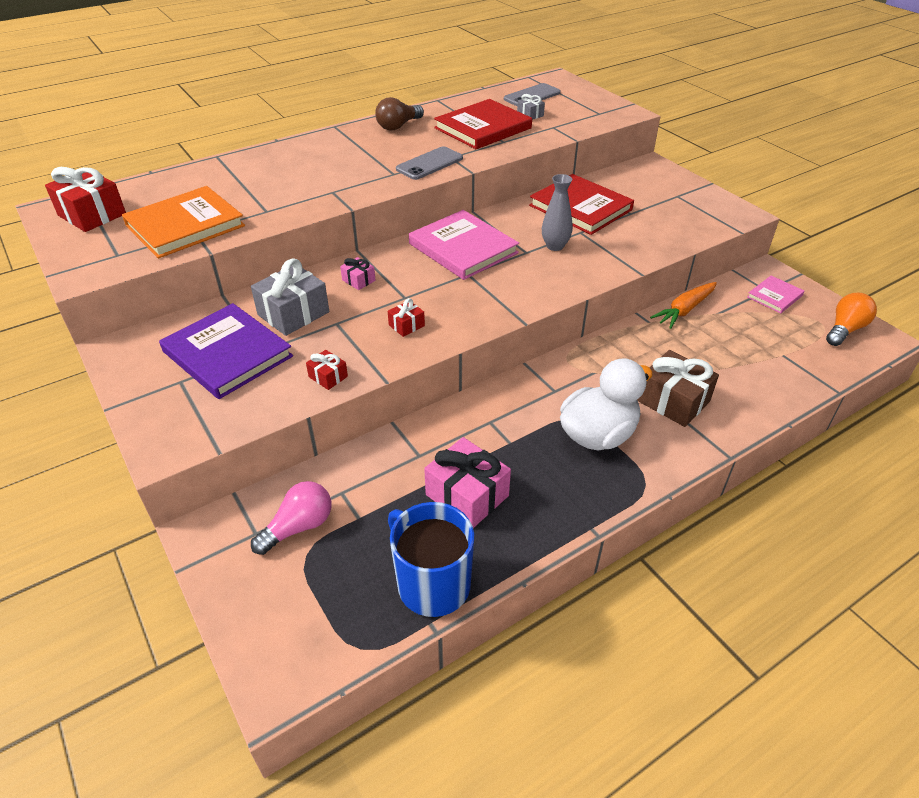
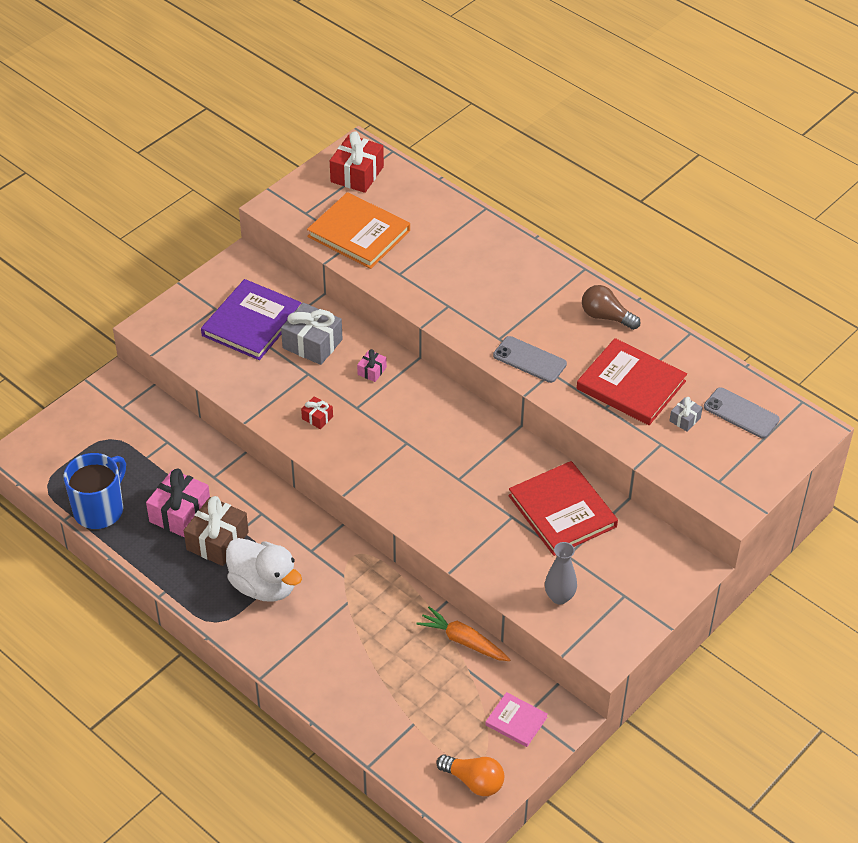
camera: 75 degrees right, 5 degrees up
pink light bulb [251,481,331,555] -> none
red gift [306,350,348,390] -> none
pink book [409,210,519,280] -> none
red book [529,174,634,235] -> red book turned 60 degrees counterclockwise [508,461,618,556]
grey vase [542,174,572,251] -> grey vase moved to [545,542,577,604]
brown gift [637,350,719,427] -> brown gift moved to [184,496,249,566]

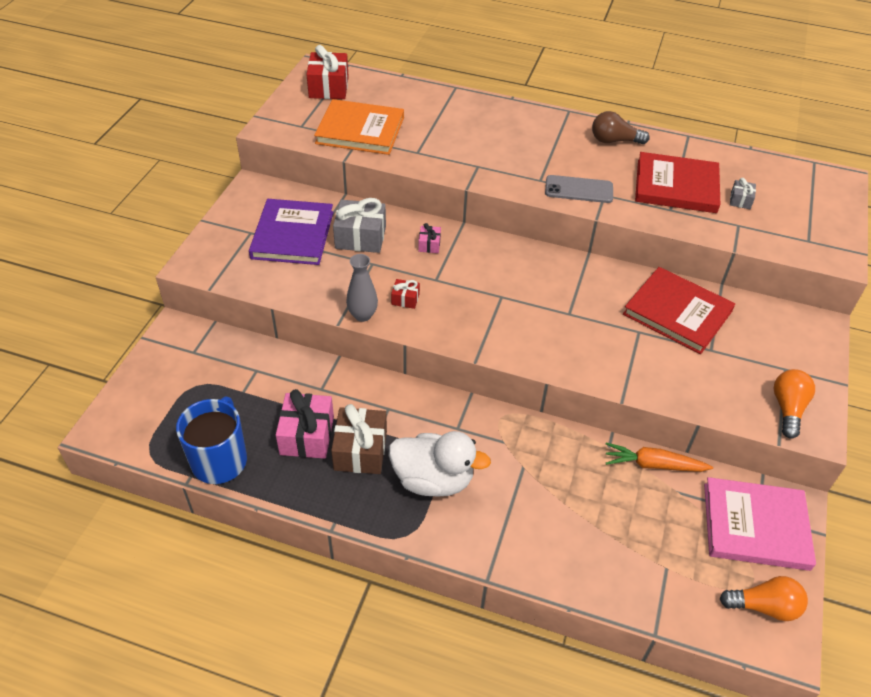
camera: 25 degrees left, 0 degrees up
pink book [485,692,548,747] -> pink book [704,477,816,571], size x1.92
grey vase [545,542,577,604] -> grey vase moved to [346,254,378,322]
grey phone [704,388,780,438] -> none
none -> orange light bulb [774,369,815,439]

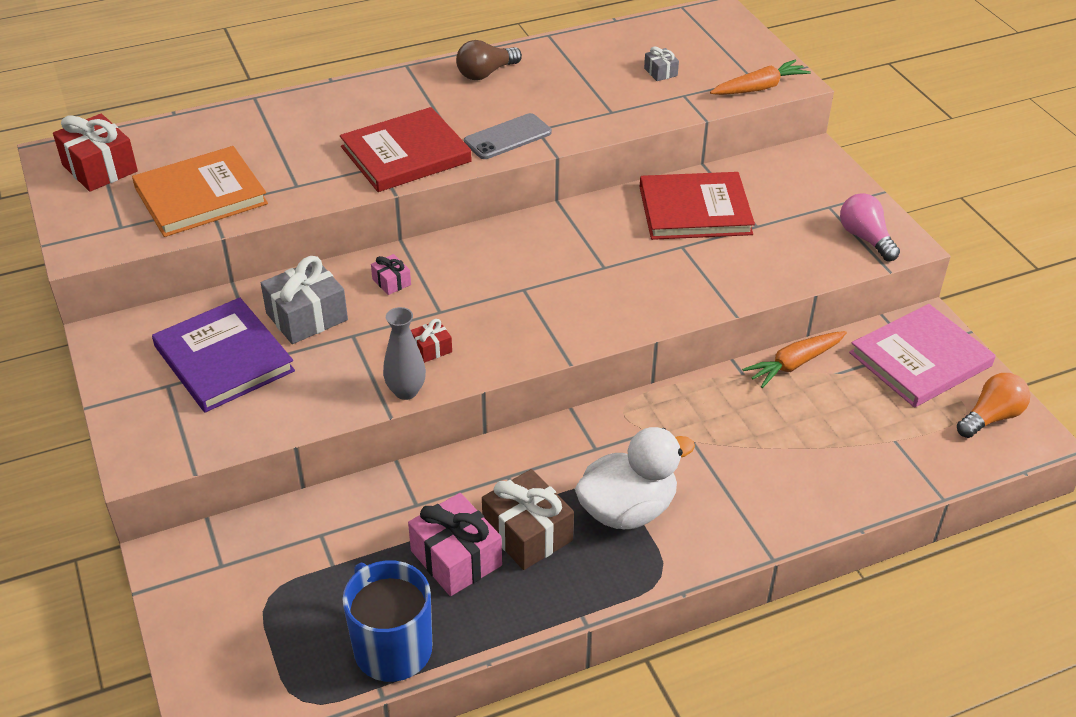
camera: 40 degrees left, 5 degrees down
red book [635,152,720,213] -> red book moved to [340,107,472,192]
orange light bulb [774,369,815,439] -> pink light bulb [840,193,900,261]
none -> orange carrot [710,60,811,95]

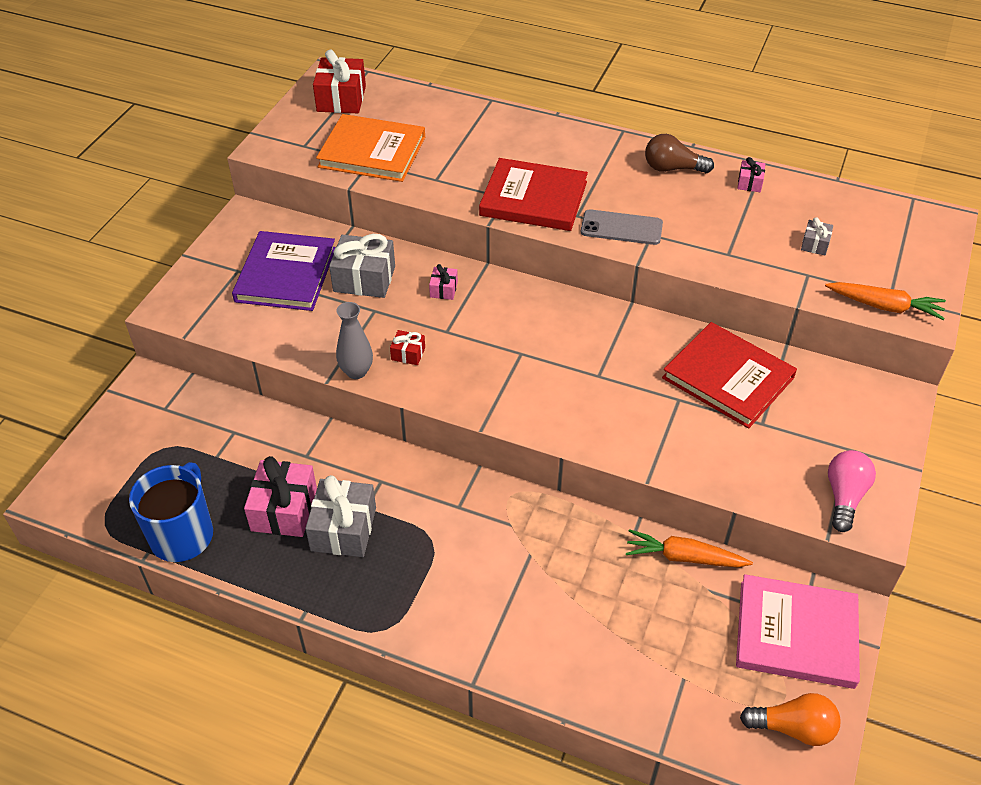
camera: 45 degrees right, 5 degrees up
brown gift [482,469,574,570] -> grey gift [305,475,376,557]
white duck [575,427,695,529] -> none
none -> pink gift [737,157,765,192]

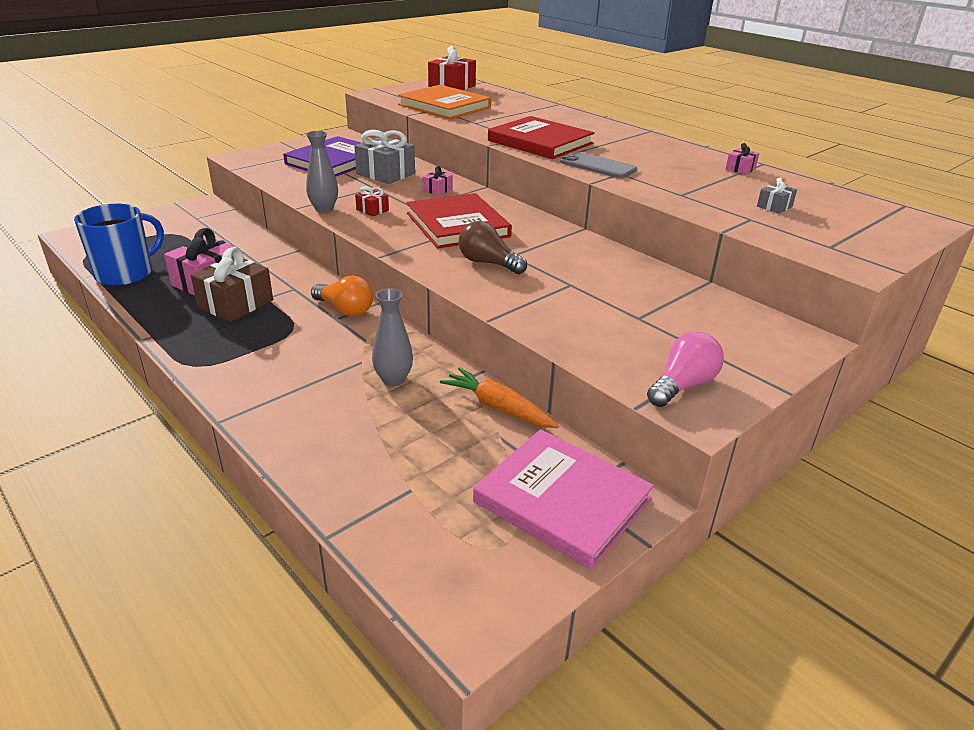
camera: 25 degrees right, 15 degrees down
grey gift [305,475,376,557] -> brown gift [191,247,273,322]
brown light bulb [645,134,714,173] -> brown light bulb moved to [459,221,527,274]
red book [662,322,797,429] -> red book moved to [407,193,512,249]
orange light bulb [740,693,841,746] -> orange light bulb moved to [311,276,373,316]
orange carrot [825,282,946,320] -> none
none -> grey vase [372,288,413,386]

